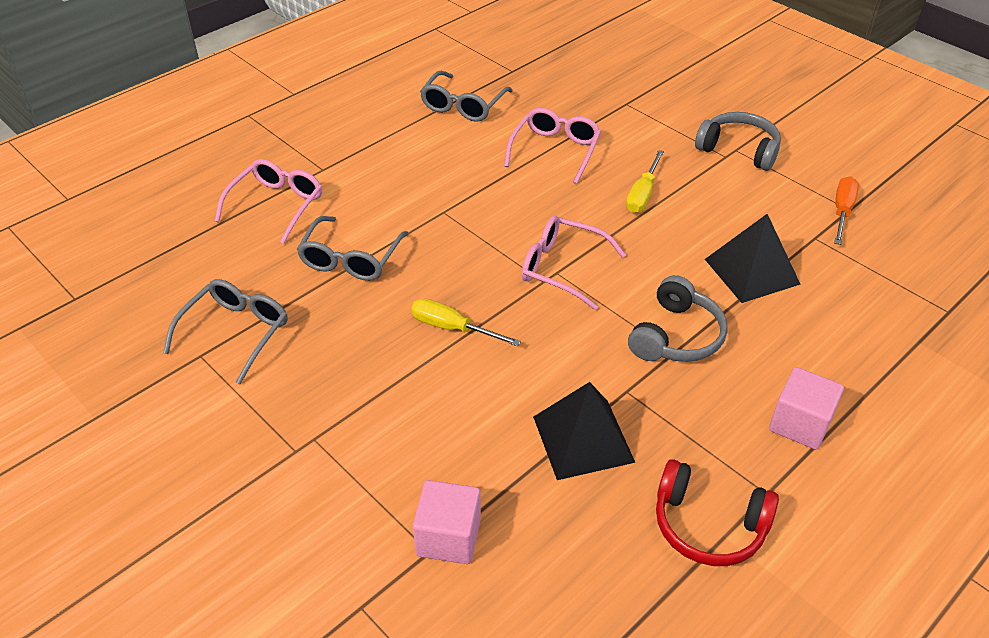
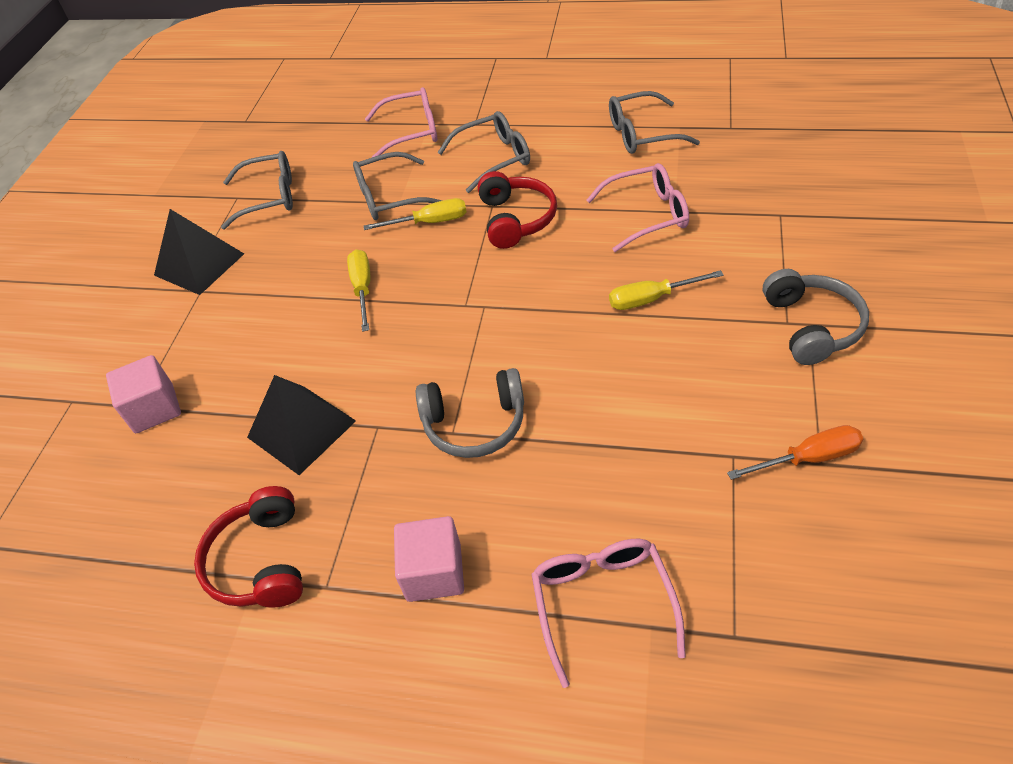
camera: 60 degrees right, 5 degrees up
pink glasses [522,216,626,310] -> pink glasses moved to [531,539,686,688]
black pyramid [705,214,801,303] -> black pyramid moved to [154,209,244,295]
none -> yellow screwdriver [363,198,467,230]
none -> grey glasses [437,111,530,193]
none -> red headphones [478,171,557,249]

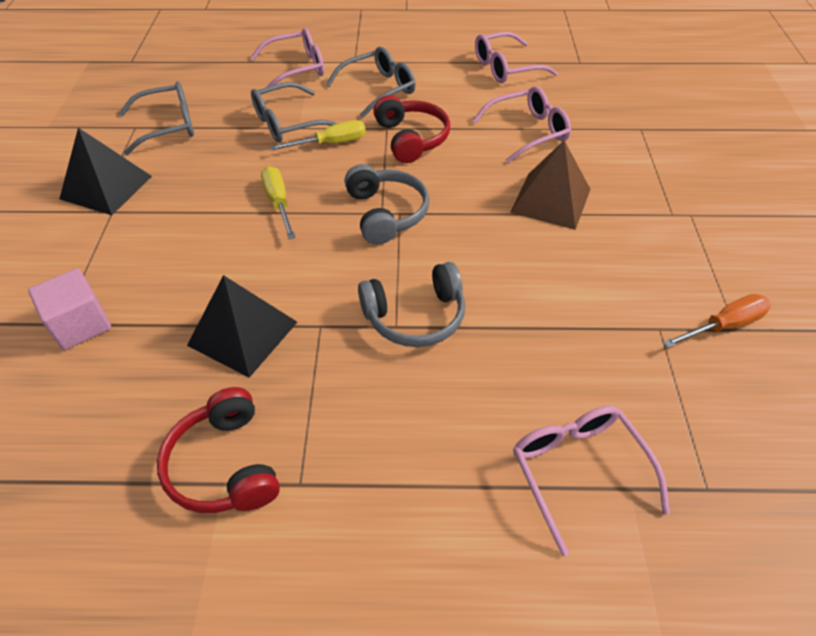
camera: 15 degrees left, 0 degrees up
pink cube [394,516,464,602] -> none
grey glasses [609,91,700,154] -> pink glasses [475,32,558,83]
yellow screwdriver [609,270,724,310] -> brown pyramid [510,140,590,230]
grey headphones [763,269,869,365] -> grey headphones moved to [345,164,430,245]

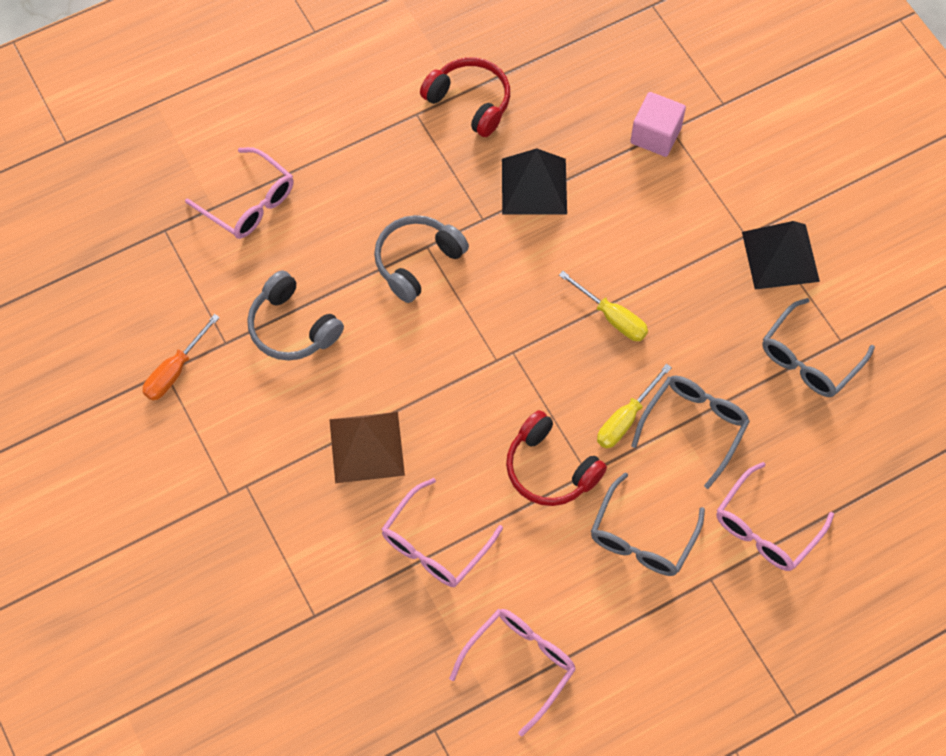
camera: 150 degrees right, 15 degrees up
grey headphones [345,164,430,245] -> grey headphones moved to [247,270,344,361]

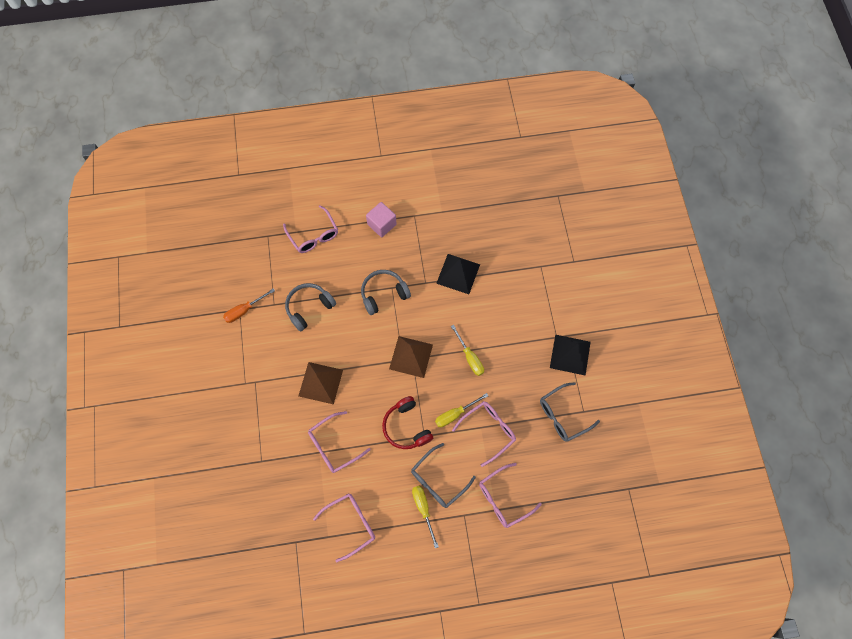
camera: 20 degrees right, 5 degrees up
grey headphones [247,270,344,361] -> grey headphones turned 75 degrees clockwise [285,283,336,332]
red headphones [420,57,510,137] -> none
pink cube [630,92,686,157] -> pink cube moved to [366,202,397,237]
grey glasses [631,376,750,489] -> pink glasses [452,401,516,467]
none -> brown pyramid [389,336,433,378]
none -> yellow screwdriver [412,486,439,548]

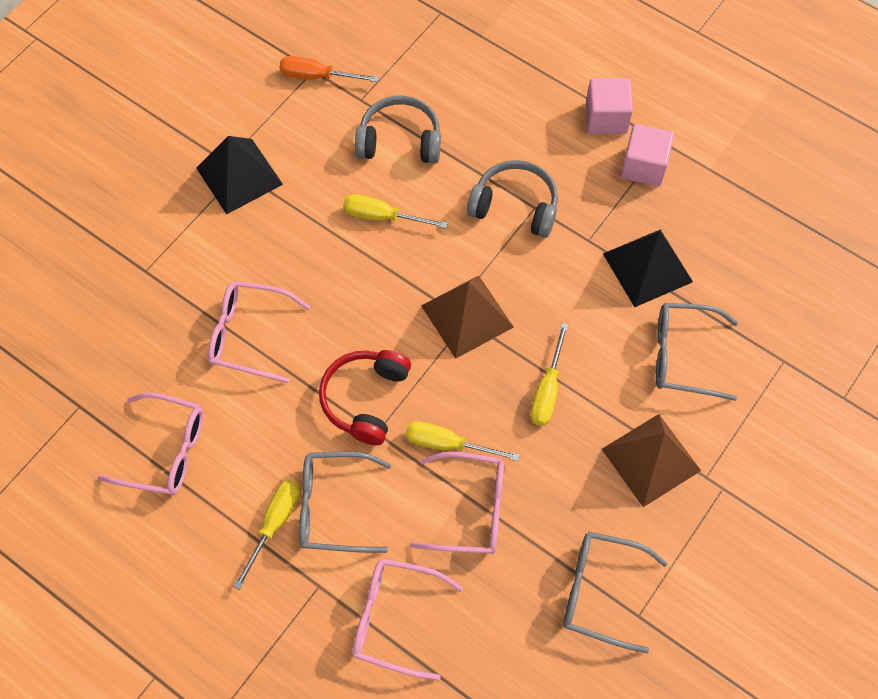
camera: 45 degrees right, 5 degrees down
pink glasses [283,205,338,253] -> none
brown pyramid [299,362,343,405] -> brown pyramid moved to [602,414,701,507]
black pyramid [550,335,591,376] -> black pyramid moved to [196,136,283,215]
none -> yellow screwdriver [343,194,448,229]
none -> pink cube [621,124,674,186]
none -> grey glasses [656,303,738,401]

